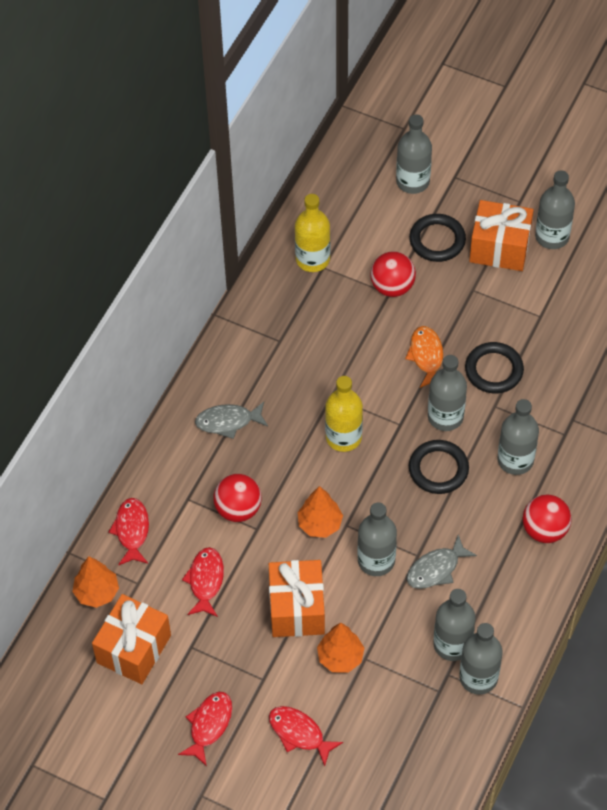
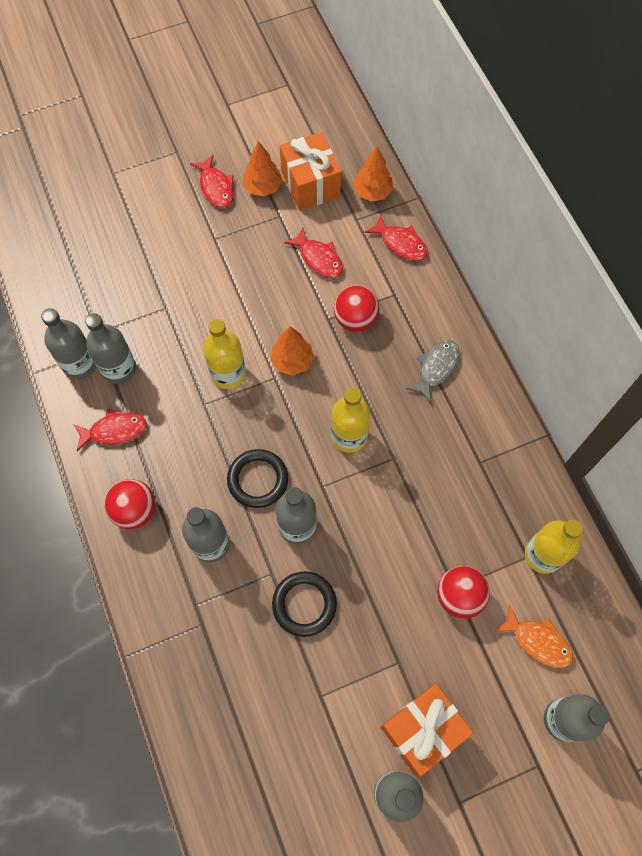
camera: 130 degrees right, 10 degrees up
orange gift [269,560,325,637] -> none
red fish [269,706,343,766] -> red fish moved to [73,409,147,451]
orange tree [317,623,364,673] -> orange tree moved to [243,141,283,197]
grey bottle [358,502,397,576] -> yellow bottle [203,319,246,389]
orange fish [405,326,443,388] -> orange fish moved to [495,605,573,668]
grey fish [407,535,477,589] -> none
black ring [409,214,466,262] -> none

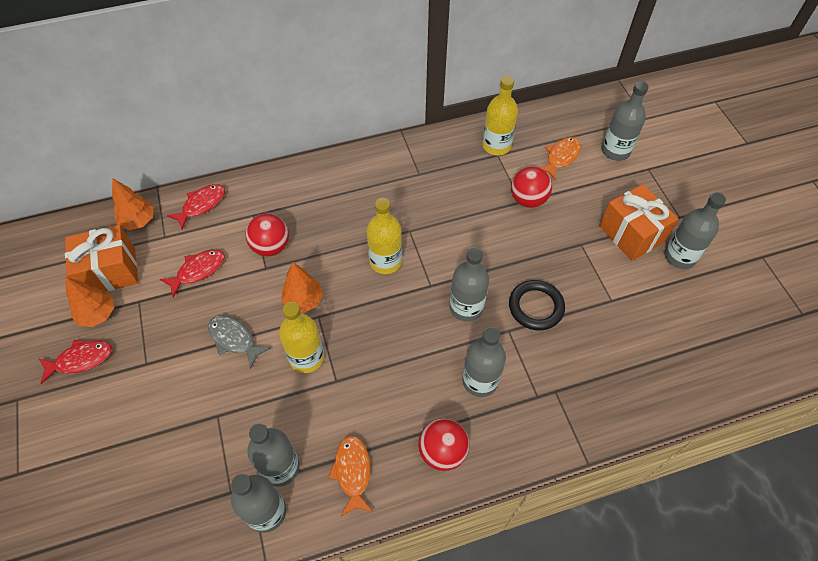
camera: 85 degrees left, 10 degrees down
red fish [73,409,147,451] -> orange fish [328,435,373,516]
black ring [227,449,288,508] -> none
grey fish [406,340,459,404] -> grey fish moved to [208,315,271,369]

